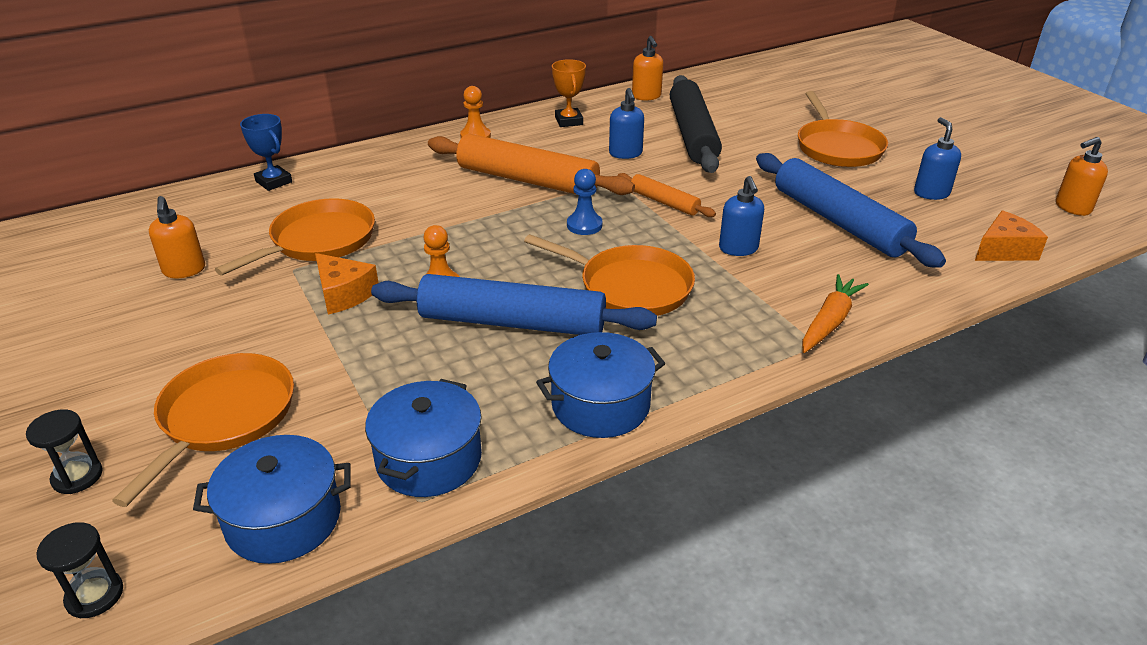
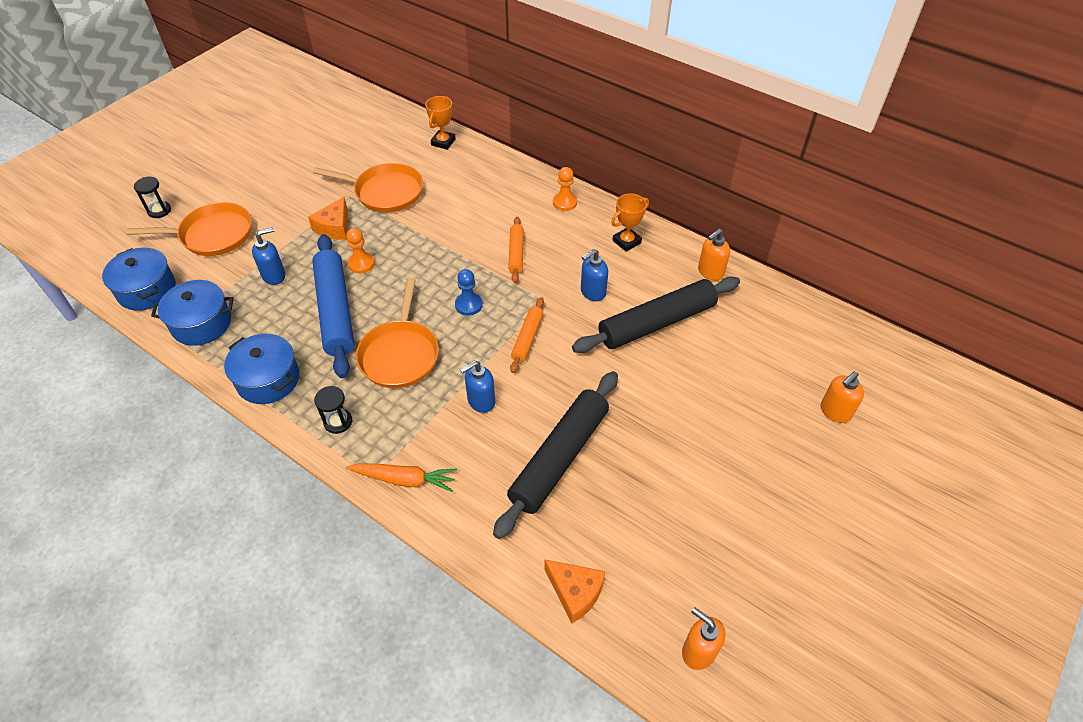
camera: 65 degrees right, 15 degrees up
black hourglass [36,522,123,618] -> black hourglass moved to [314,386,352,434]
orange soap dispenser [149,196,205,278] -> orange soap dispenser moved to [821,372,864,423]
blue trophy [240,114,292,191] -> orange trophy [425,96,456,150]
orange rolling pin [428,134,635,196] -> orange rolling pin [508,217,524,283], size x0.50
blue rolling pin [756,153,946,268] -> black rolling pin [493,371,618,539]
orange pan [798,91,888,167] -> none
blue soap dispenser [914,117,961,200] -> blue soap dispenser moved to [252,227,285,285]

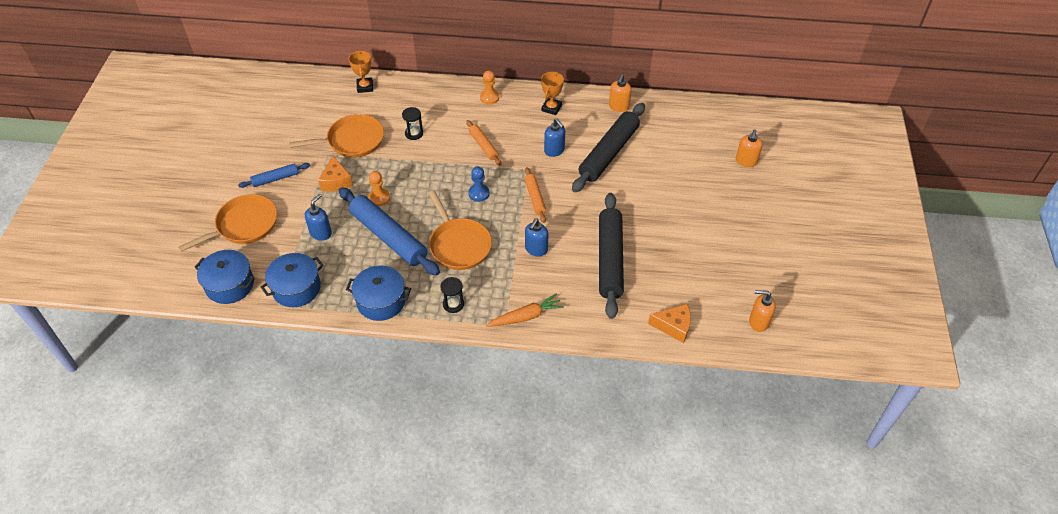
camera: 30 degrees left, 0 degrees up
black hourglass [134,176,171,218] -> black hourglass moved to [402,107,423,140]
blue soap dispenser [581,249,608,301] -> blue soap dispenser turned 60 degrees counterclockwise [544,118,565,157]
none -> blue rolling pin [238,163,310,188]

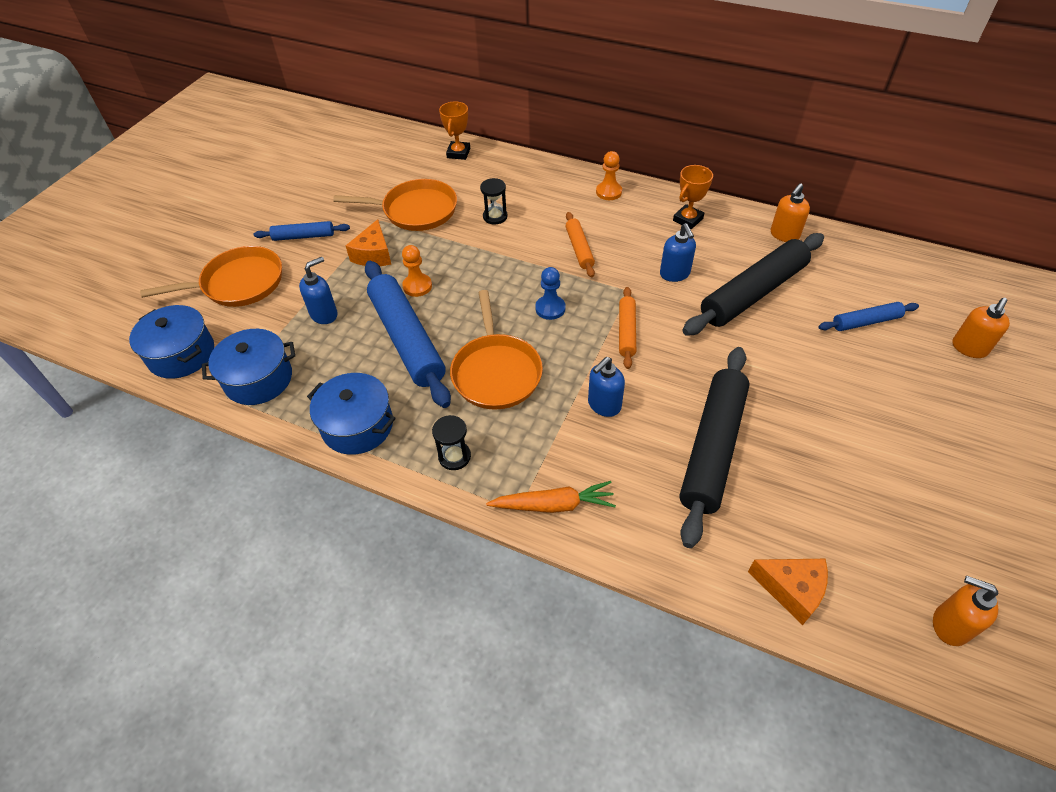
camera: 20 degrees right, 0 degrees up
none -> blue rolling pin [818,302,919,331]

